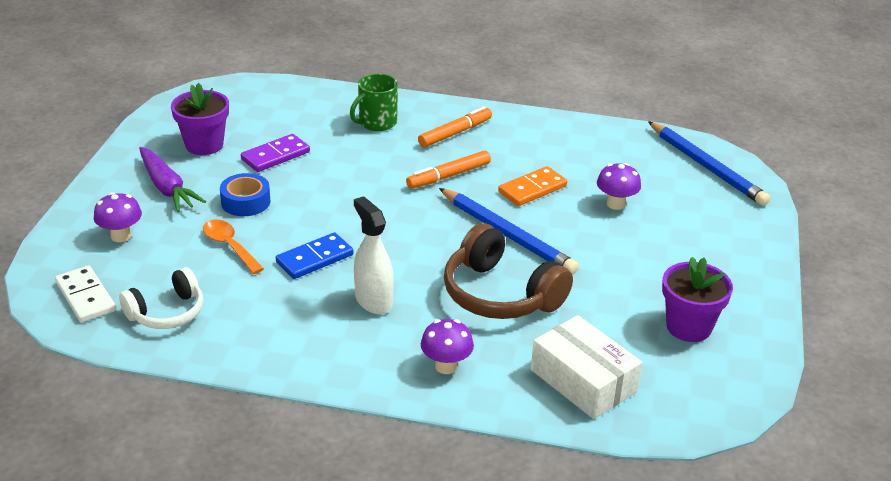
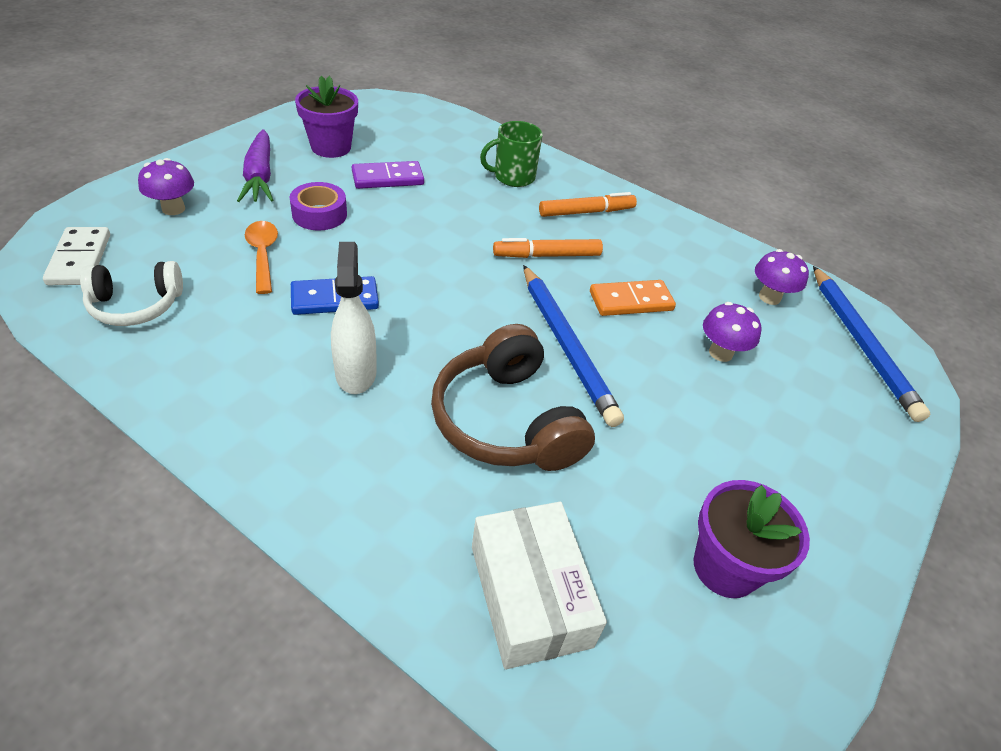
camera: 20 degrees right, 10 degrees up
blue tape [220,173,270,216] -> purple tape [289,182,347,230]
purple mushroom [421,319,474,374] -> purple mushroom moved to [755,249,809,305]

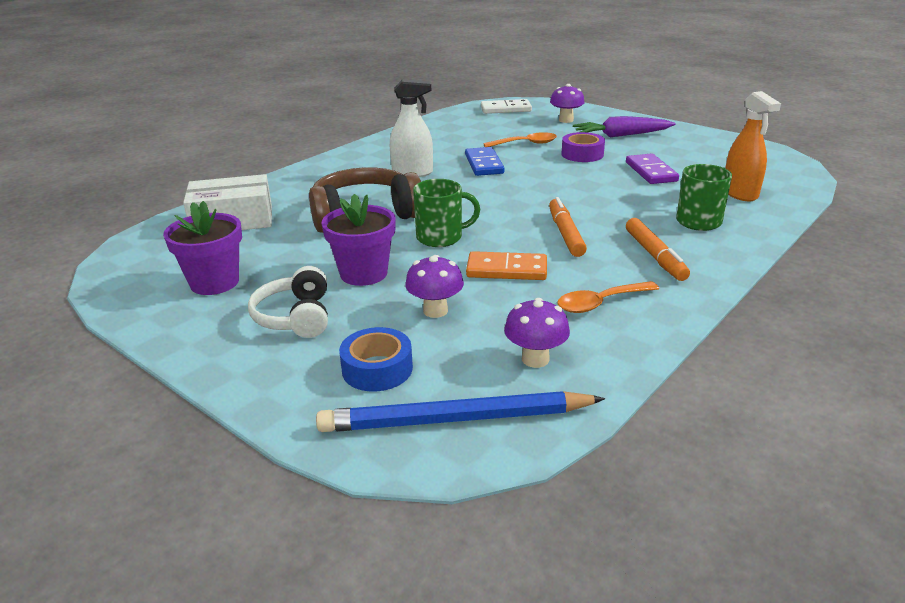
camera: 100 degrees right, 15 degrees down
white headphones [80,261,183,326] -> white headphones moved to [248,266,328,338]
purple flower pot [295,76,358,158] -> purple flower pot moved to [322,194,396,286]
blue pencil [523,265,624,427] -> green mug [413,179,480,247]
orange domino [590,280,676,316] -> orange domino turned 75 degrees counterclockwise [466,251,547,280]
none -> blue tape [339,327,413,391]
none -> orange spoon [557,281,659,313]
none -> orange spray bottle [725,91,781,201]

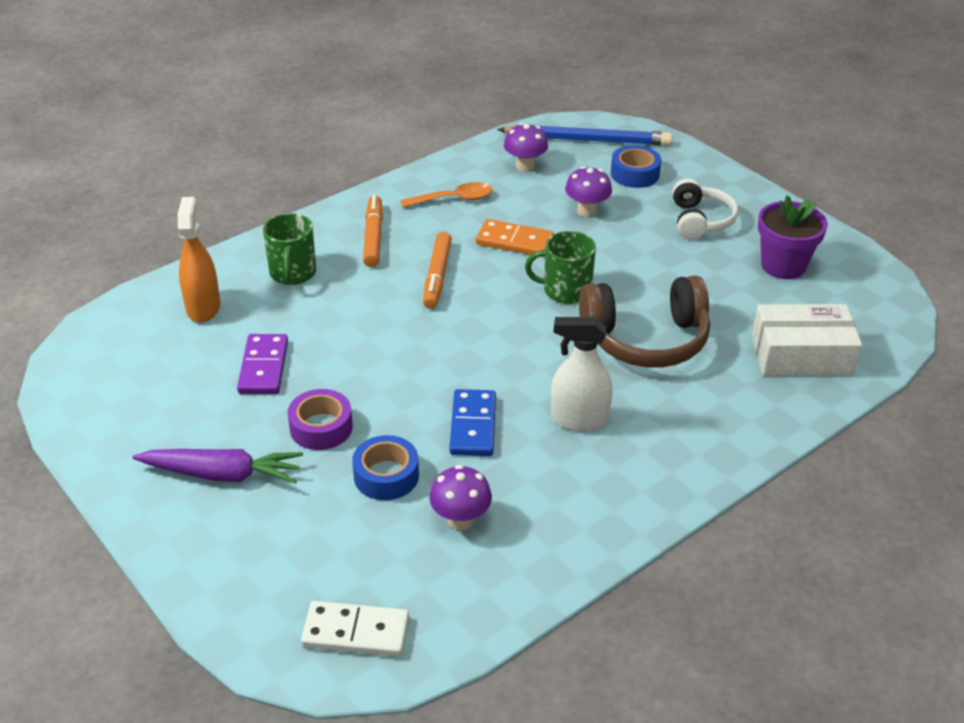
camera: 170 degrees left, 10 degrees up
purple flower pot [322,194,396,286] -> none
orange spoon [483,132,557,147] -> blue tape [352,435,419,500]
purple mushroom [550,84,585,123] -> purple mushroom moved to [429,465,492,530]

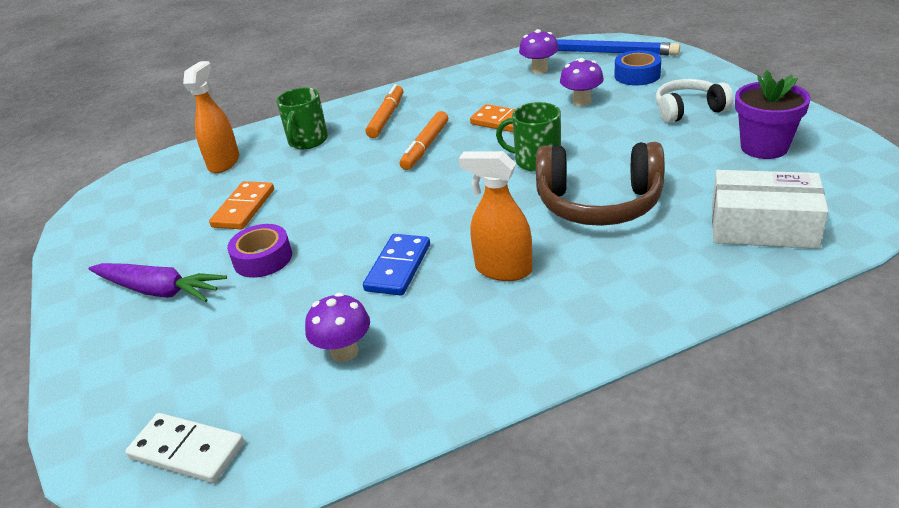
camera: 20 degrees right, 5 degrees down
purple domino [237,334,288,394] -> orange domino [209,181,274,229]
blue tape [352,435,419,500] -> none
orange spoon [400,182,492,208] -> none
white spray bottle [551,317,613,432] -> orange spray bottle [459,151,532,281]
white headphones [672,178,738,240] -> white headphones turned 120 degrees counterclockwise [656,79,733,123]

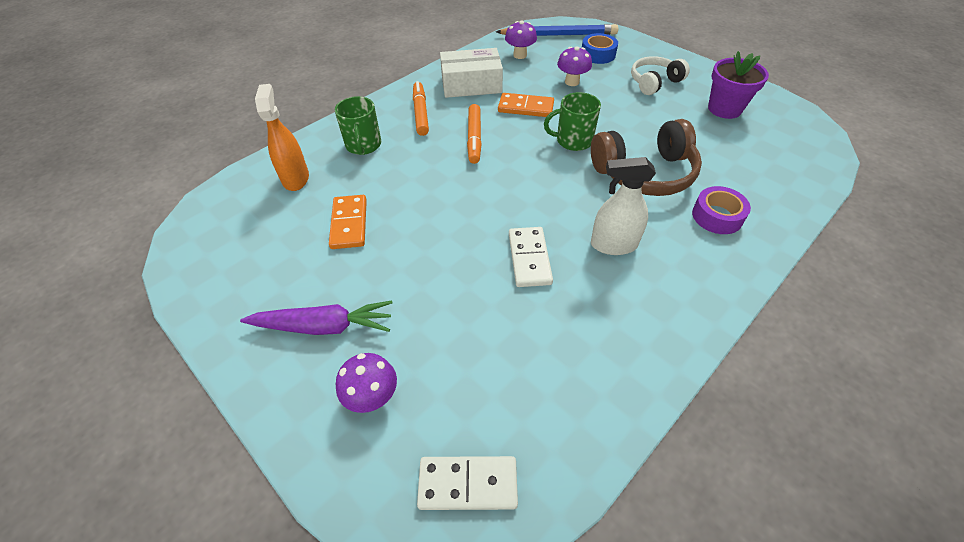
camera: 25 degrees left, 15 degrees up
purple tape [227,224,292,278] -> purple tape moved to [692,186,751,234]
purple mushroom [305,293,370,362] -> purple mushroom moved to [336,353,397,413]
blue domino [363,234,430,296] -> white domino [509,227,553,287]
orange spray bottle [459,151,532,281] -> white spray bottle [591,157,656,255]
white box [712,170,829,249] -> white box moved to [440,48,503,98]

